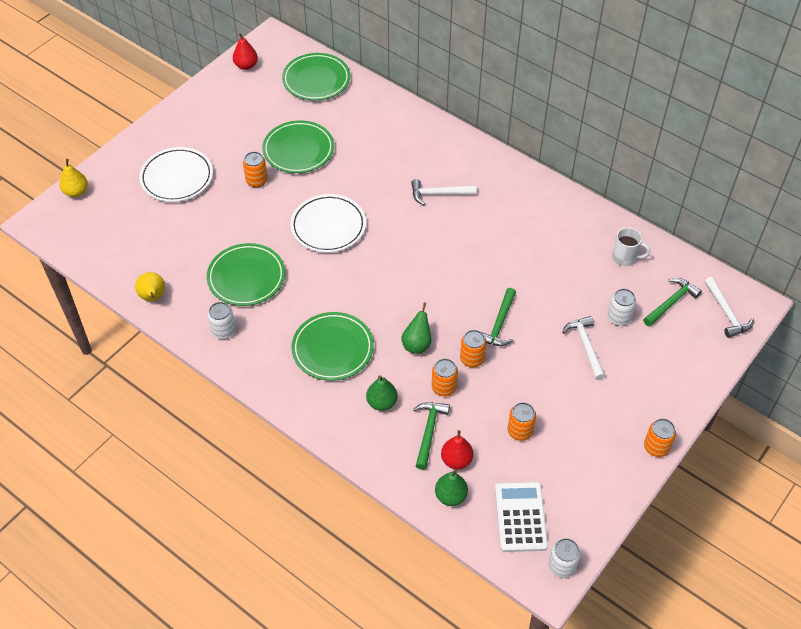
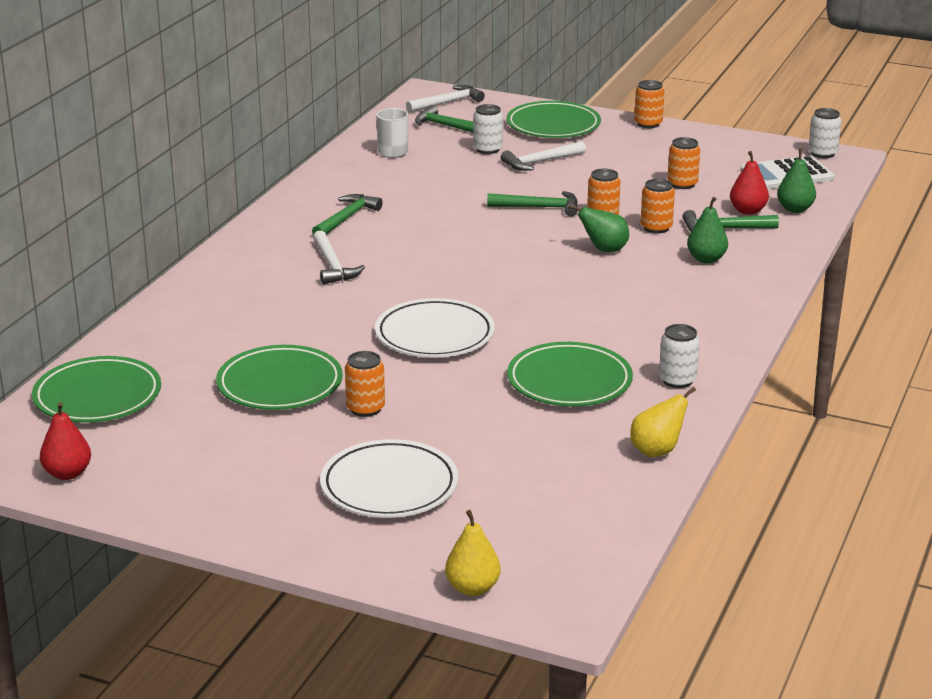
camera: 105 degrees left, 25 degrees down
green plate [292,312,374,381] -> green plate moved to [506,101,601,138]
none -> green hammer [312,194,383,235]

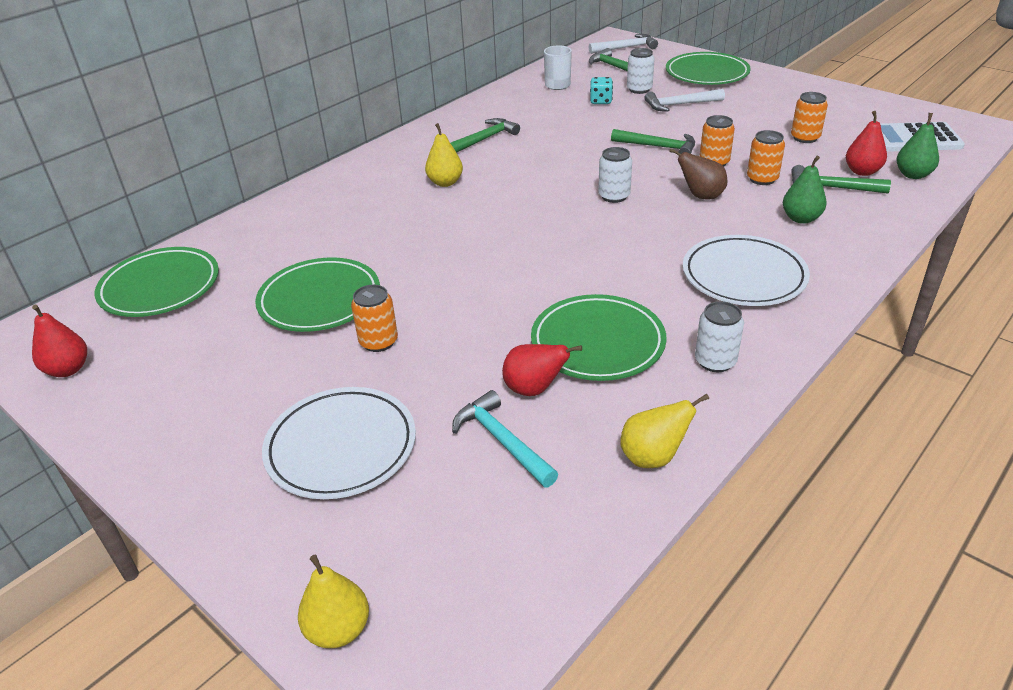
camera: 20 degrees right, 10 degrees up
white hammer [313,230,365,284] -> yellow pear [425,123,463,187]
white plate [375,298,495,358] -> white plate moved to [683,235,810,306]
green pear [569,205,629,252] -> brown pear [669,148,727,200]
orange can [634,80,664,128] -> none
white can [808,108,841,158] -> white can moved to [598,147,632,203]
none -> turquoise hammer [452,390,558,487]
none -> red pear [502,344,582,396]
none -> turquoise dice [590,77,613,104]

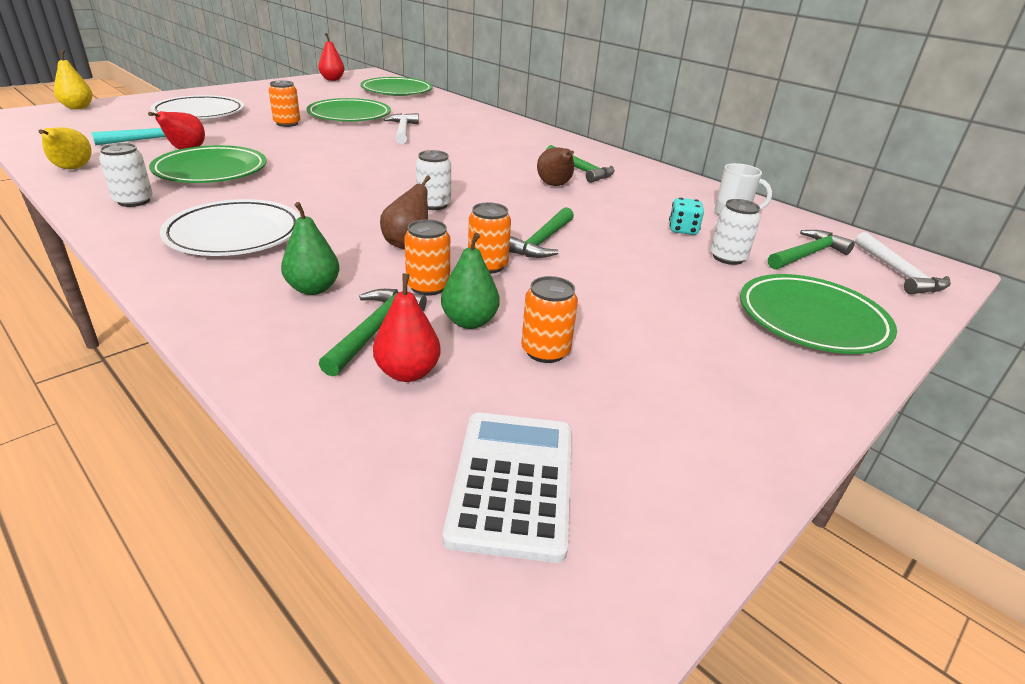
camera: 90 degrees right, 5 degrees down
yellow pear [425,123,463,187] -> none
white hammer [644,89,725,112] -> white hammer moved to [383,113,419,144]
green pear [896,113,939,179] -> green pear moved to [441,233,500,329]
none -> brown pear [537,147,574,186]

